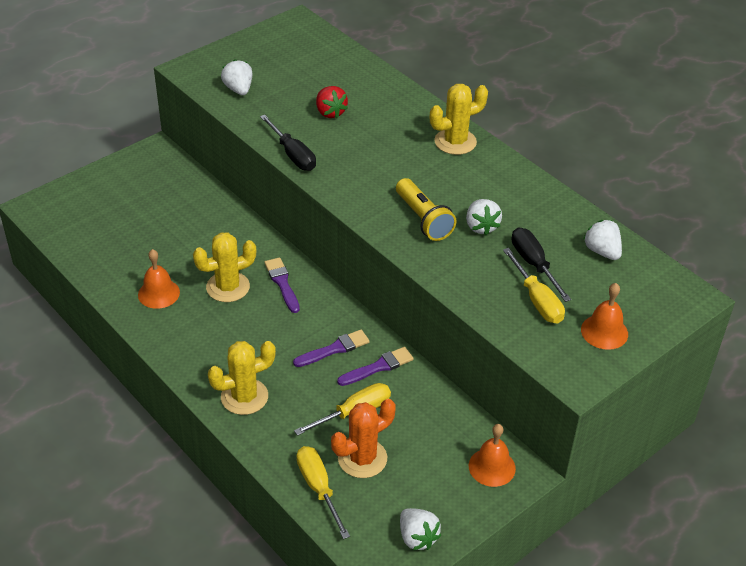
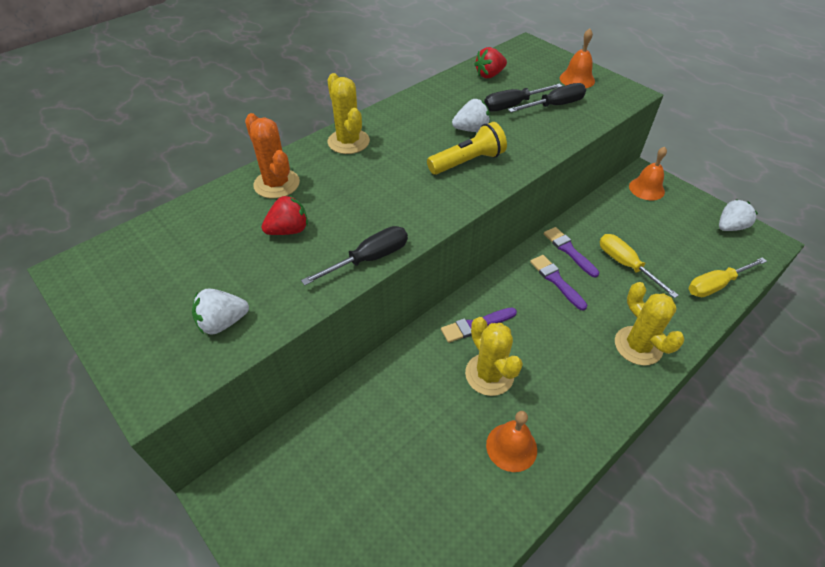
camera: 90 degrees left, 5 degrees up
orange cactus [331,399,396,478] -> orange cactus moved to [245,113,300,199]
yellow screwdriver [503,248,565,324] -> black screwdriver [508,83,586,112]
white strawberry [583,220,622,260] -> red strawberry [474,47,507,78]

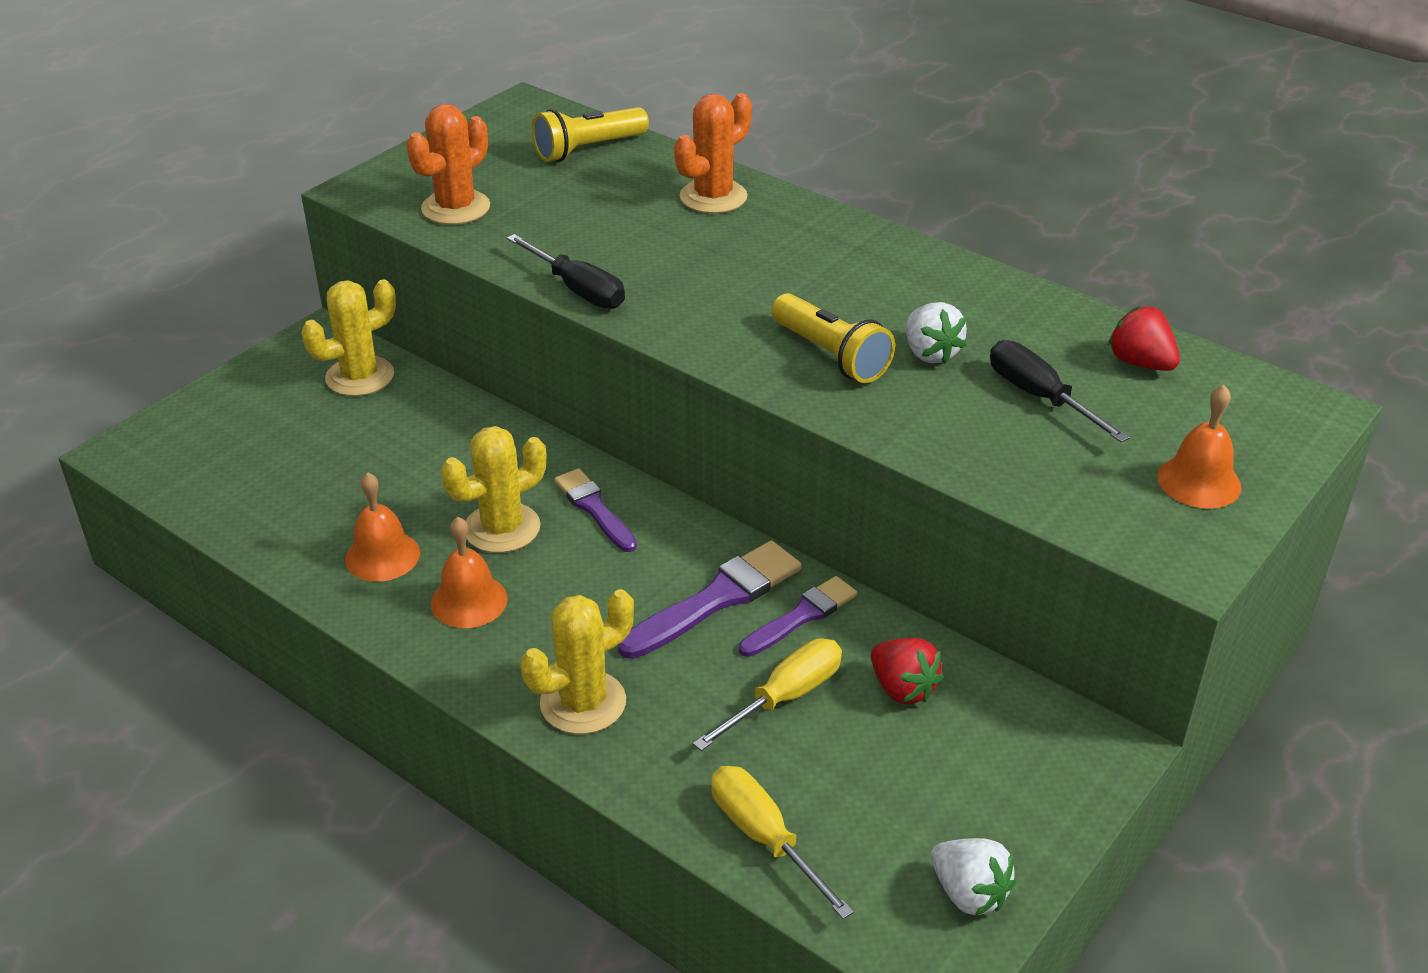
camera: 80 degrees right, 10 degrees down
white strawberry [192,288,249,334] -> orange cactus [406,104,490,225]
red strawberry [261,195,308,235] -> red strawberry moved to [871,638,943,704]
yellow cactus [327,73,370,154] -> yellow cactus moved to [301,279,396,396]
black screwdriver [508,83,586,112] -> none
purple brush [530,255,587,311] -> purple brush [618,540,802,659], size x1.51
orange bell [629,147,667,200] -> orange bell moved to [431,517,508,628]
none -> yellow flashlight [532,107,649,162]

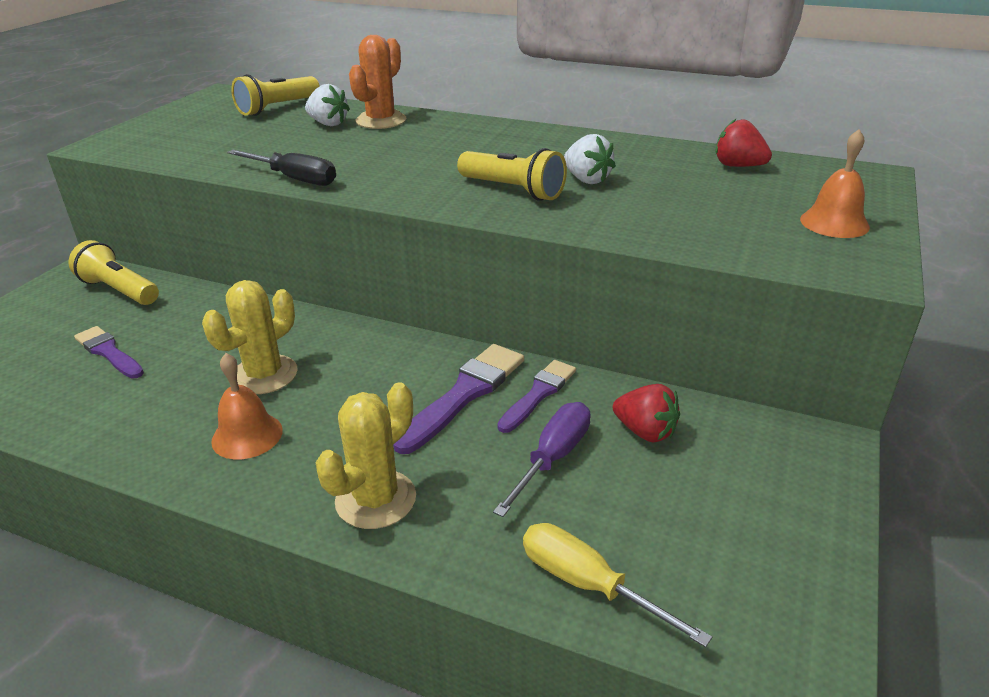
camera: 15 degrees left, 5 degrees down
yellow cactus [301,279,396,396] -> yellow flashlight [68,240,159,305]
orange bell [345,472,420,582] -> none
orange cactus [406,104,490,225] -> none
purple brush [554,468,637,552] -> purple brush moved to [74,326,144,379]
yellow screwdriver [693,639,842,751] -> purple screwdriver [493,402,591,517]
white strawberry [931,838,1016,916] -> white strawberry moved to [305,84,350,126]
black screwdriver [990,340,1130,442] -> none

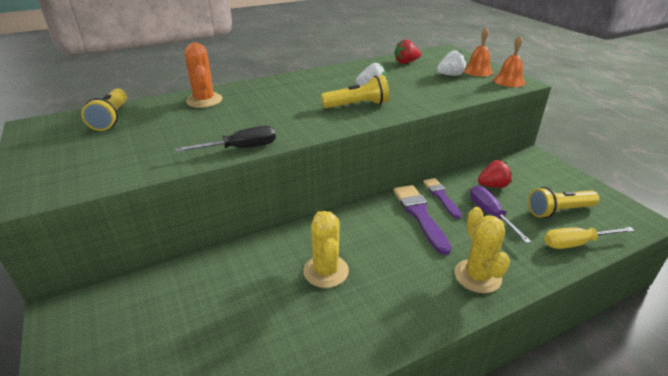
camera: 50 degrees left, 0 degrees up
yellow flashlight [68,240,159,305] -> yellow flashlight moved to [528,187,599,218]
purple brush [74,326,144,379] -> none
orange bell [211,353,283,460] -> orange bell moved to [493,36,525,87]
white strawberry [305,84,350,126] -> white strawberry moved to [437,50,466,76]

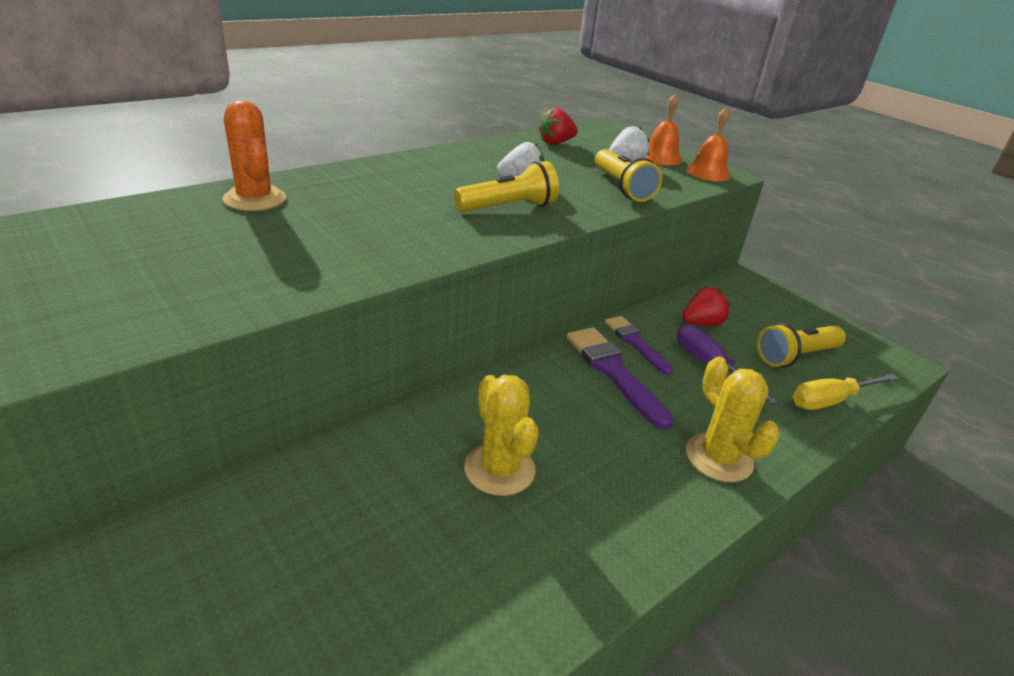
camera: 15 degrees left, 0 degrees up
yellow flashlight [81,89,127,131] -> yellow flashlight moved to [595,149,662,202]
black screwdriver [175,126,276,152] -> none

